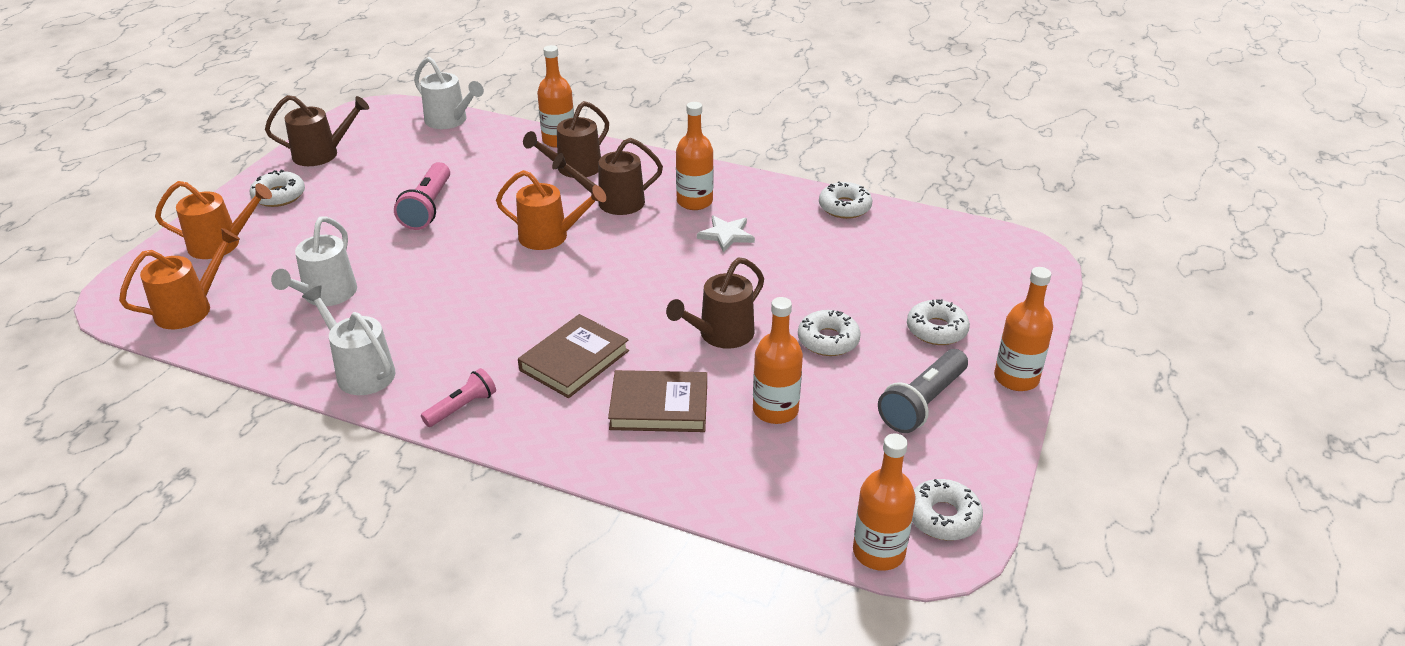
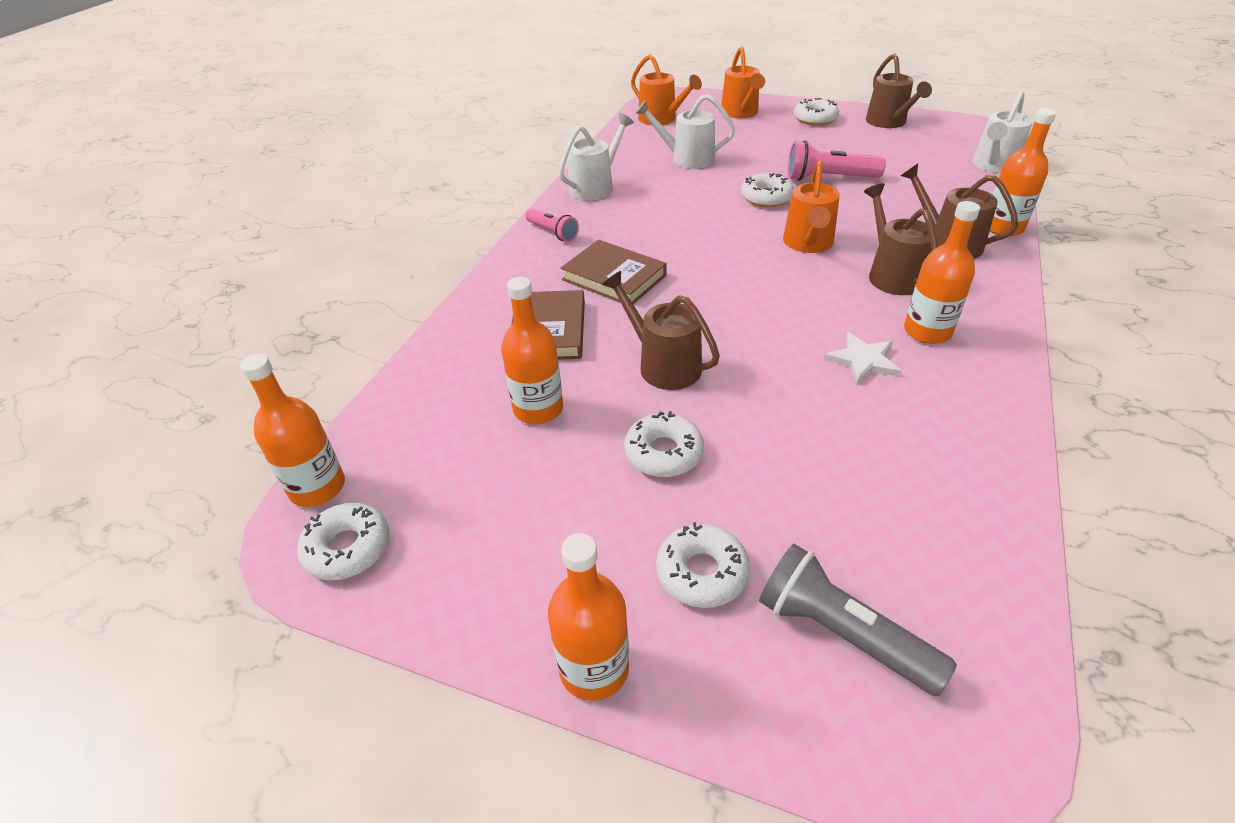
camera: 90 degrees right, 5 degrees up
white donut [819,181,872,219] -> white donut moved to [741,173,794,207]
grey flashlight [878,349,968,433] -> grey flashlight moved to [759,544,957,696]

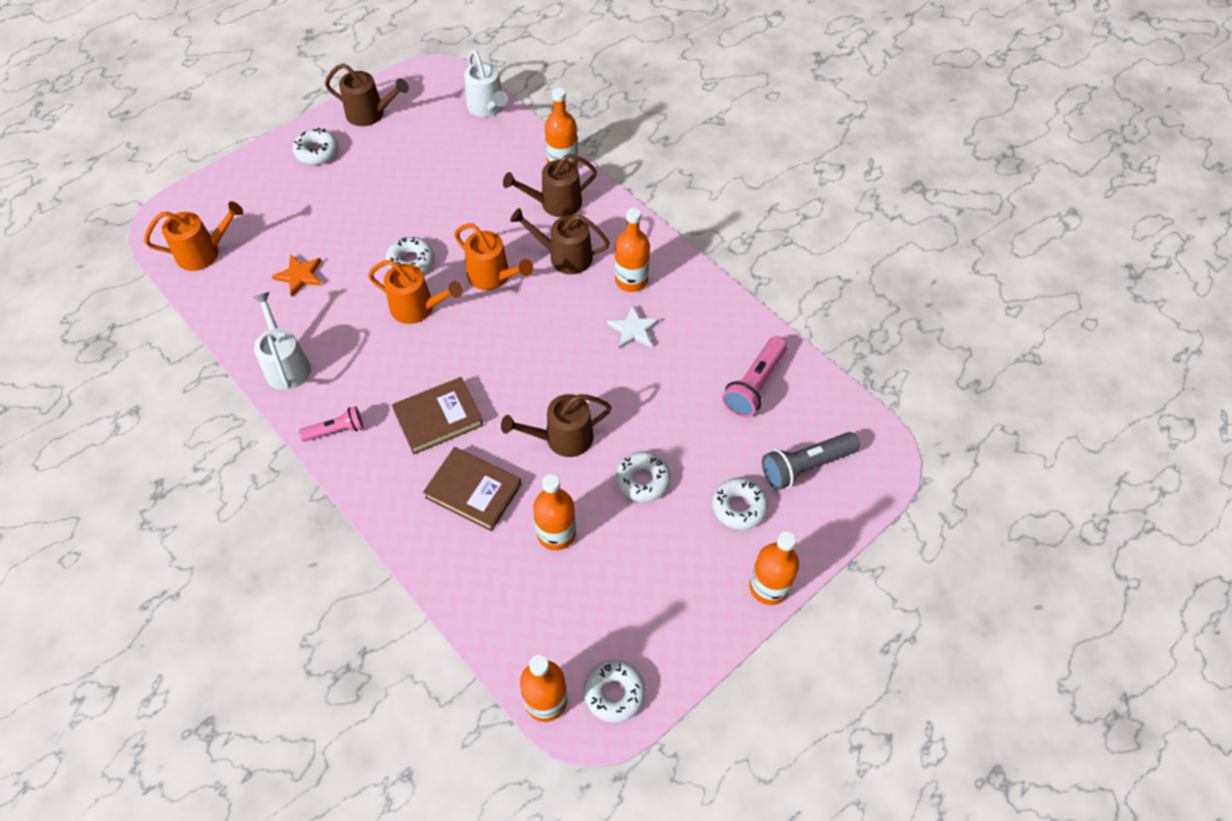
camera: 65 degrees left, 15 degrees up
white watering can [635,94,735,169] -> orange star [272,255,322,296]
orange watering can [721,47,765,118] -> orange watering can moved to [368,260,463,324]
pink flashlight [788,140,886,181] -> pink flashlight moved to [722,336,787,417]

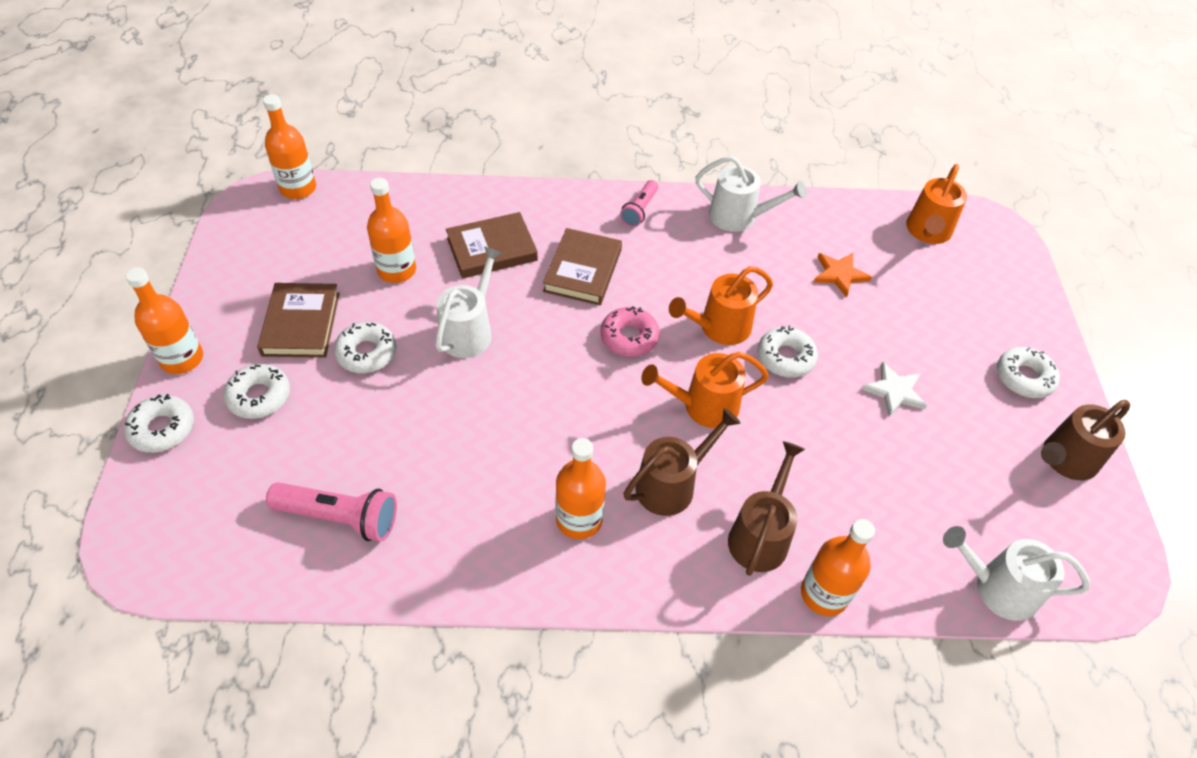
camera: 130 degrees right, 5 degrees down
brown watering can [501,394,612,457] -> white watering can [435,246,503,358]
white donut [584,660,646,723] -> white donut moved to [124,394,194,453]
white star [607,305,660,349] -> white star moved to [862,362,927,417]
pink flashlight [722,336,787,417] -> pink flashlight turned 120 degrees clockwise [266,482,397,542]
grey flashlight [762,432,860,490] -> none
none -> brown book [257,283,340,358]
none -> pink donut [600,306,660,357]

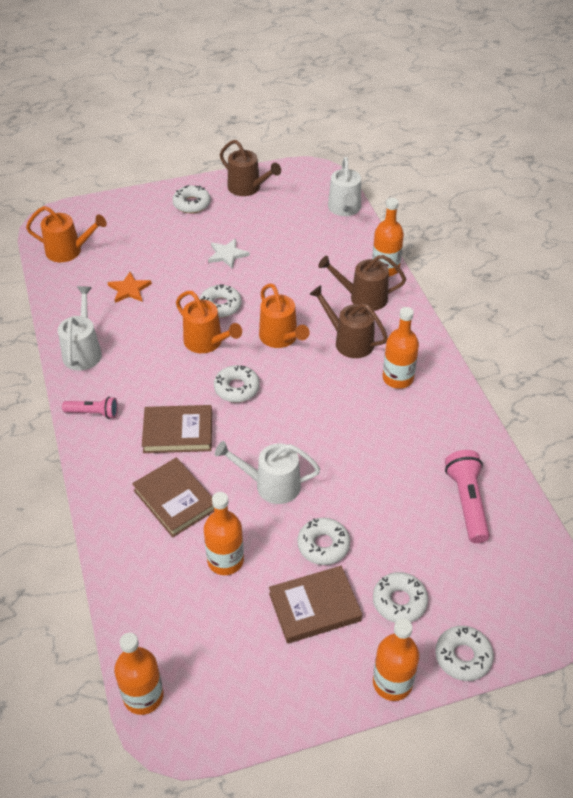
camera: 105 degrees left, 5 degrees down
pink donut [600,306,660,357] -> white donut [214,365,260,402]

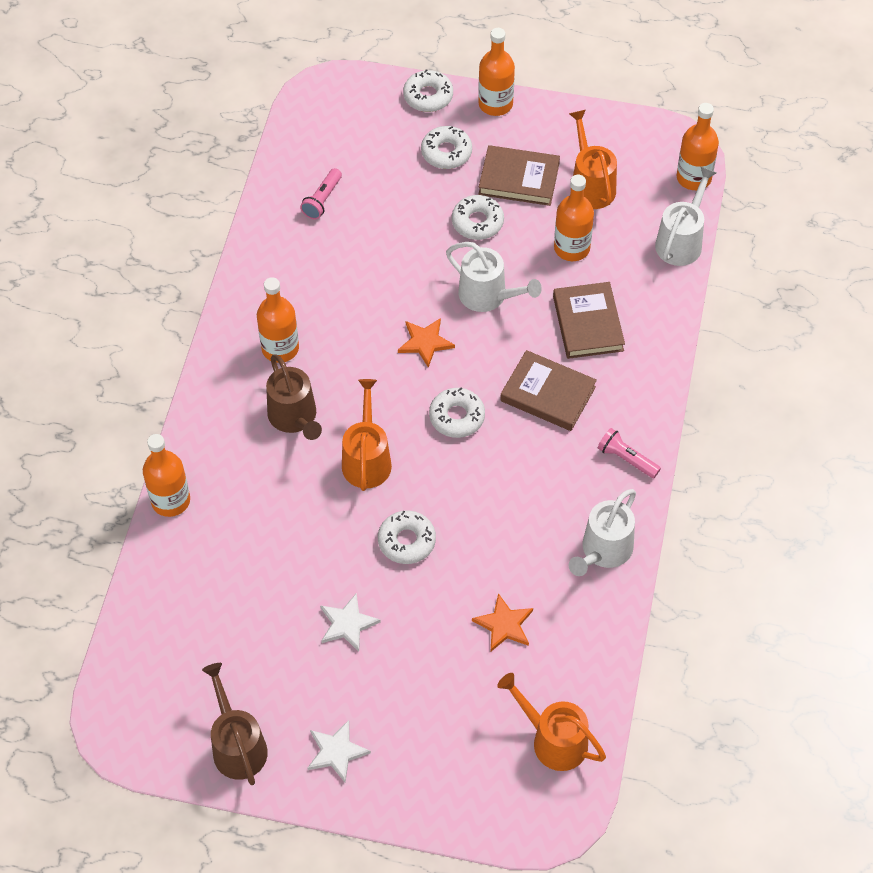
camera: 150 degrees left, 10 degrees up
white donut [172,185,211,213] -> white star [307,720,371,782]
orange watering can [176,291,242,353] -> orange watering can moved to [569,110,617,209]
brown watering can [318,255,406,311] -> none
white watering can [328,157,361,216] -> white watering can moved to [655,166,716,266]
pink flashlight [445,450,490,543] -> pink flashlight [300,168,342,219], size x0.63
none -> orange star [398,318,455,368]

